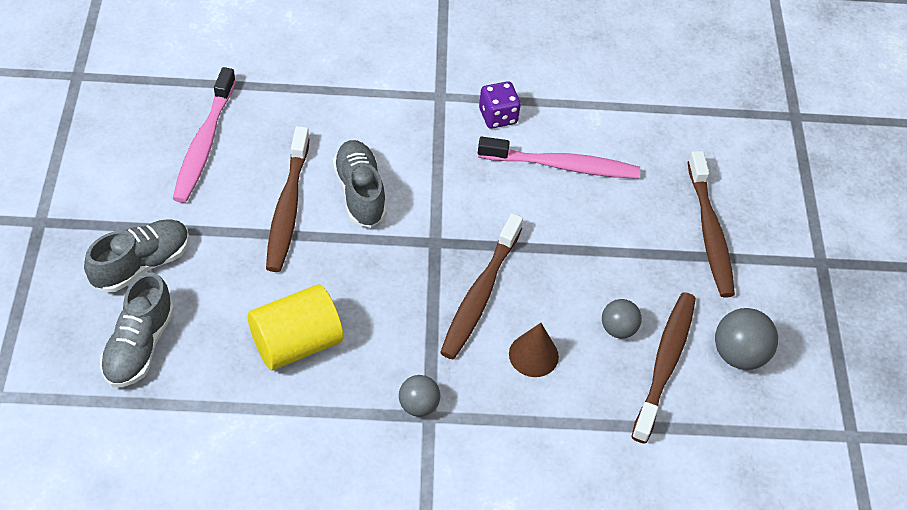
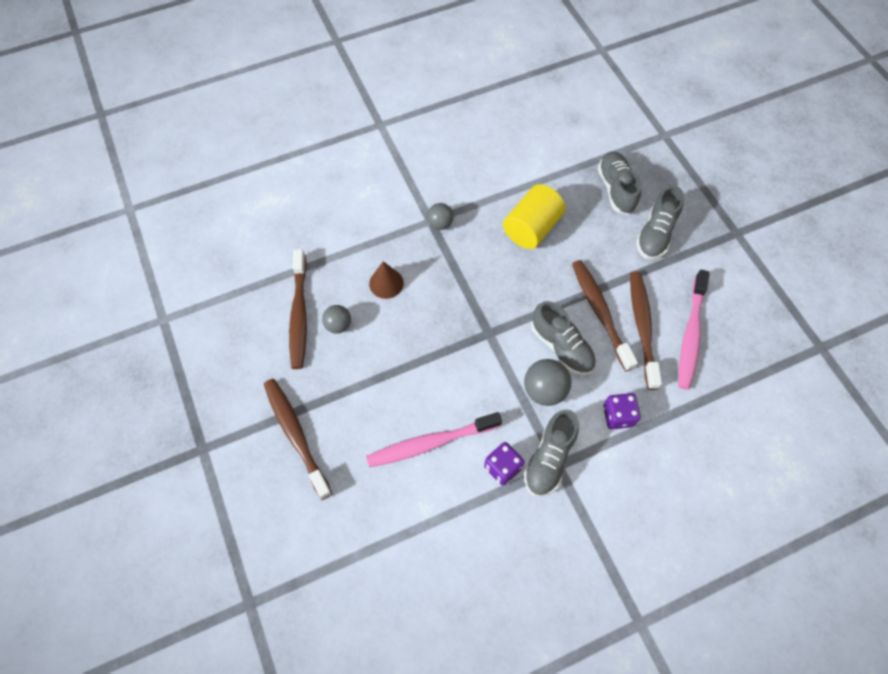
camera: 160 degrees right, 10 degrees up
pink toothbrush [173,67,236,203] -> pink toothbrush turned 150 degrees counterclockwise [678,270,710,390]
brown toothbrush [440,213,523,359] -> brown toothbrush moved to [630,271,662,390]
grey ball [715,308,778,370] -> grey ball moved to [524,359,571,406]
none -> grey shoe [524,409,579,497]
none -> purple dice [603,393,641,429]

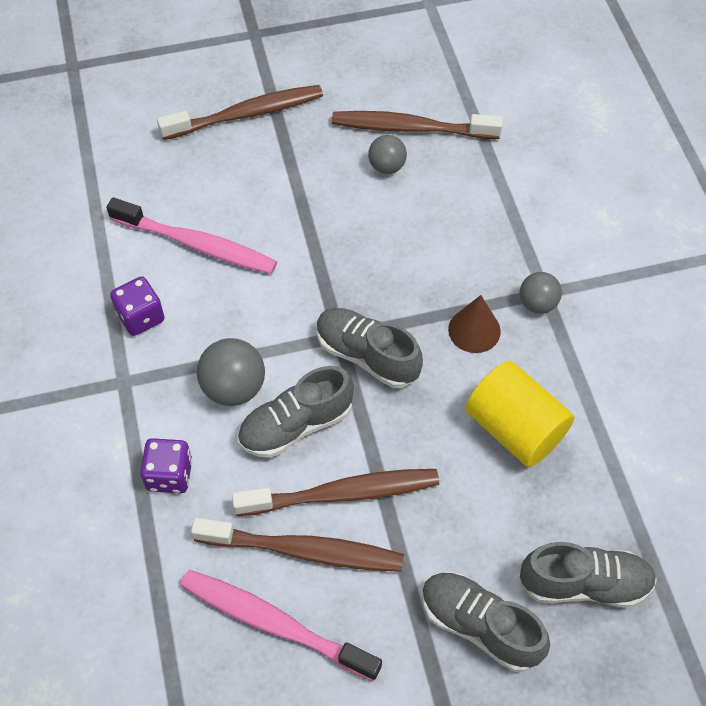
camera: 100 degrees right, 5 degrees down
pink toothbrush [366,412,502,467] -> pink toothbrush turned 120 degrees clockwise [106,198,277,274]
brown cone [369,261,404,299] -> brown cone moved to [448,295,501,353]
grey shoe [524,409,579,497] -> grey shoe moved to [317,308,423,388]

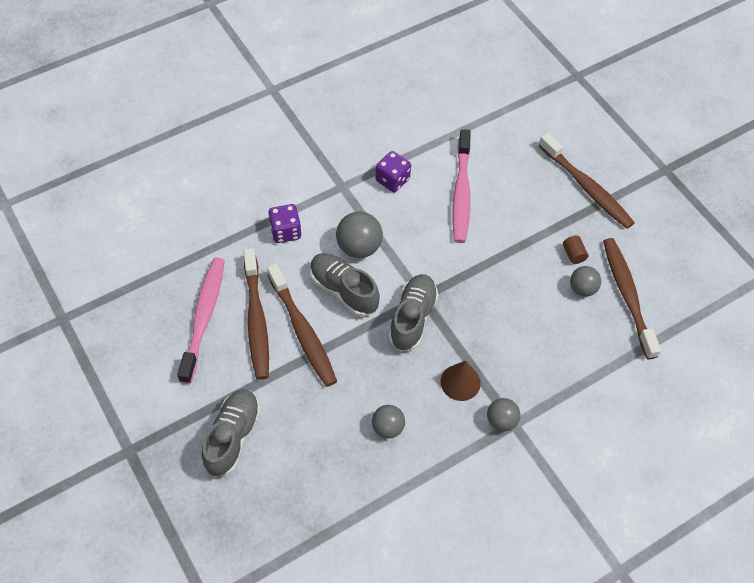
camera: 70 degrees right, 0 degrees up
yellow cylinder [465,361,575,467] -> grey ball [372,405,405,438]
grey shoe [520,542,657,608] -> none
none -> brown cylinder [563,235,588,264]

